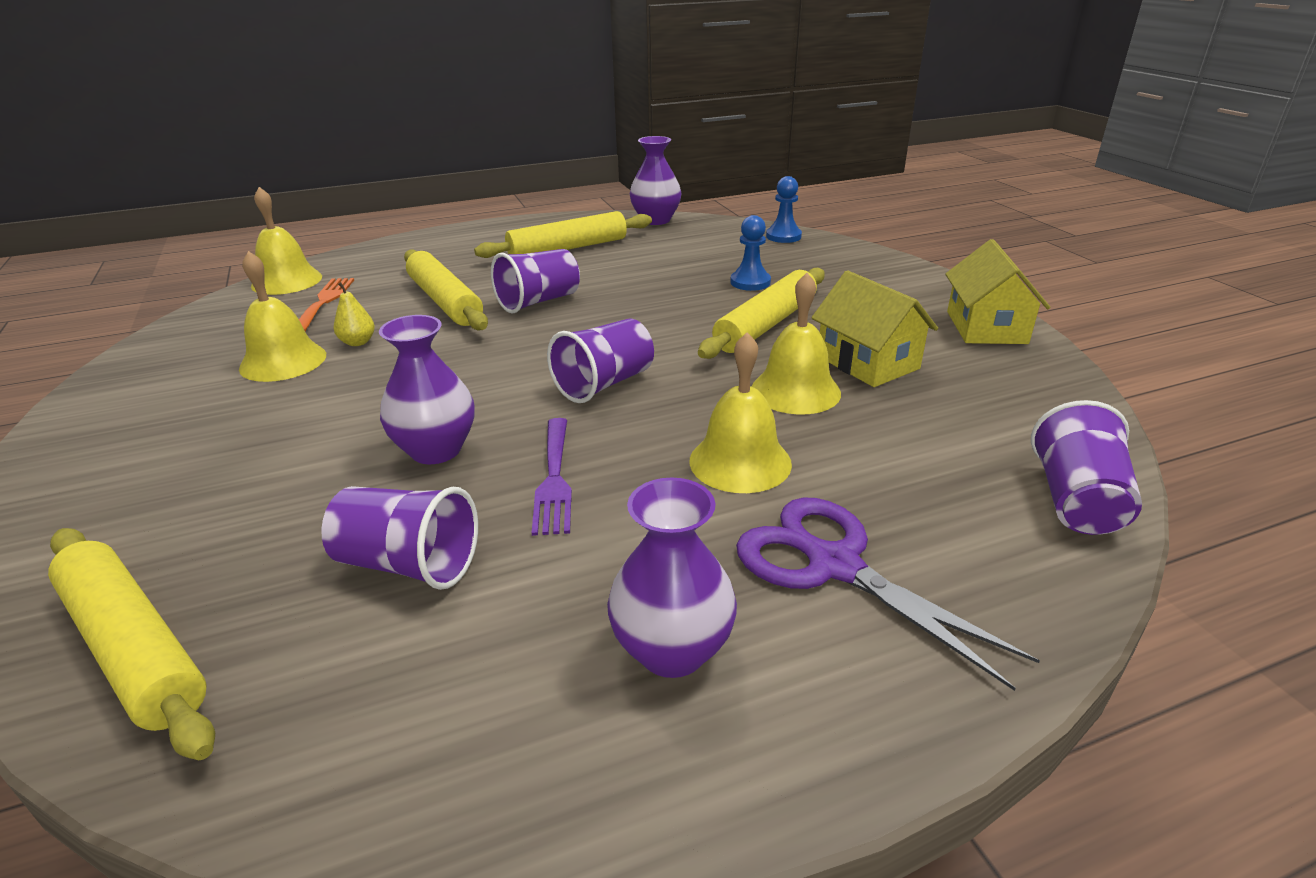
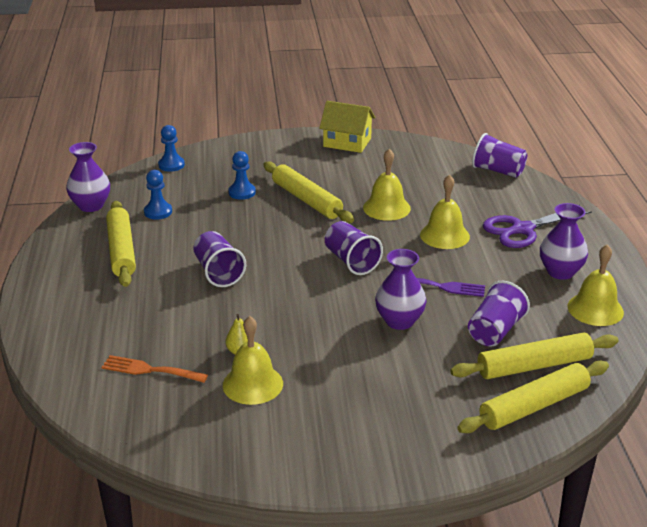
camera: 75 degrees left, 0 degrees up
yellow bell [251,187,322,295] -> yellow bell moved to [568,244,624,326]
yellow rolling pin [404,249,488,330] -> yellow rolling pin moved to [450,333,619,379]
yellow house [811,270,938,387] -> none
none -> blue pawn [144,170,172,220]

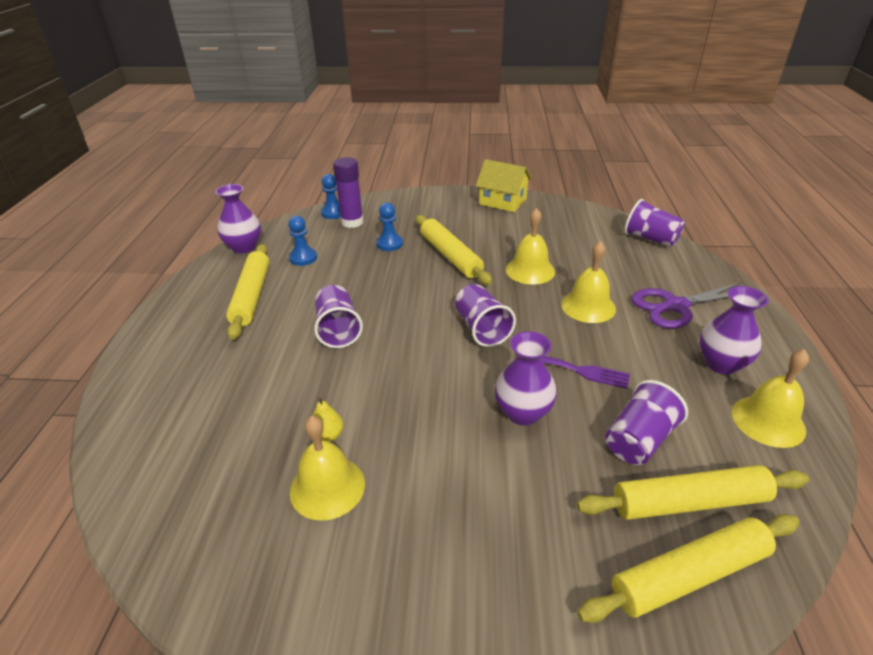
camera: 10 degrees right, 5 degrees up
orange fork [102,355,208,383] -> none
none -> purple glue stick [333,157,363,228]

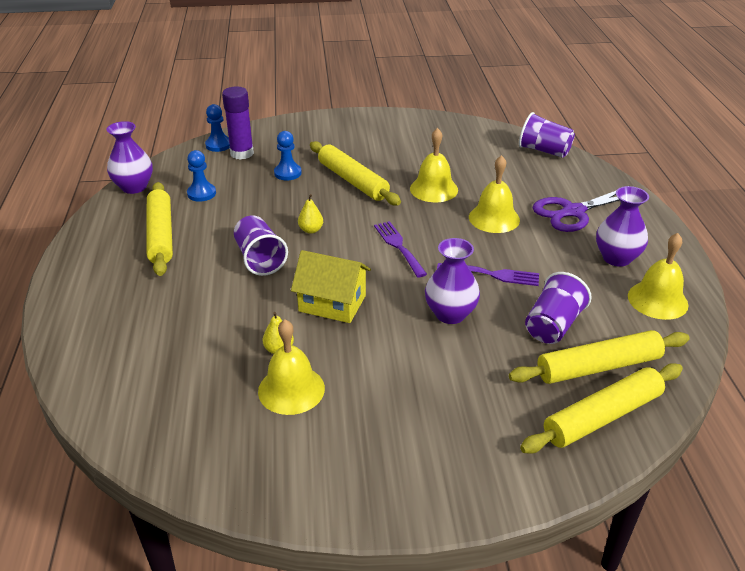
camera: 10 degrees left, 0 degrees up
purple cup [455,284,516,347] -> purple fork [374,221,427,277]
yellow house [476,159,532,212] -> yellow house moved to [291,250,371,323]
none -> yellow pear [298,194,323,234]

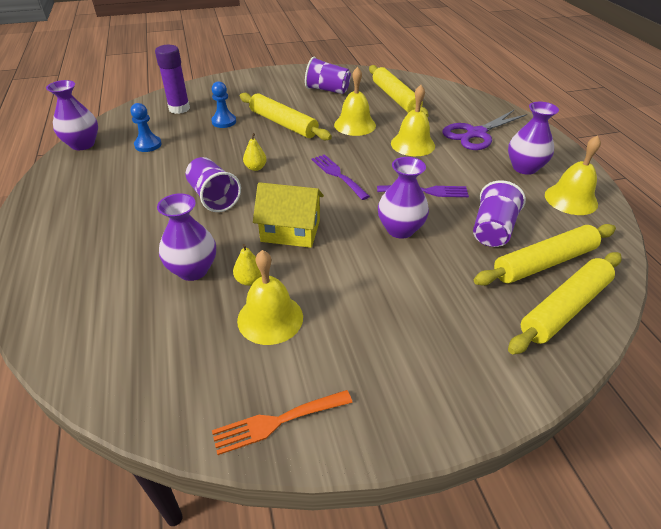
camera: 10 degrees left, 5 degrees up
yellow rolling pin [147,182,173,276] -> yellow rolling pin moved to [369,65,429,117]
blue pawn [205,104,230,152] -> none
purple cup [519,112,575,158] -> purple cup moved to [305,57,351,94]
none -> purple vase [157,193,216,281]
none -> orange fork [212,390,353,455]

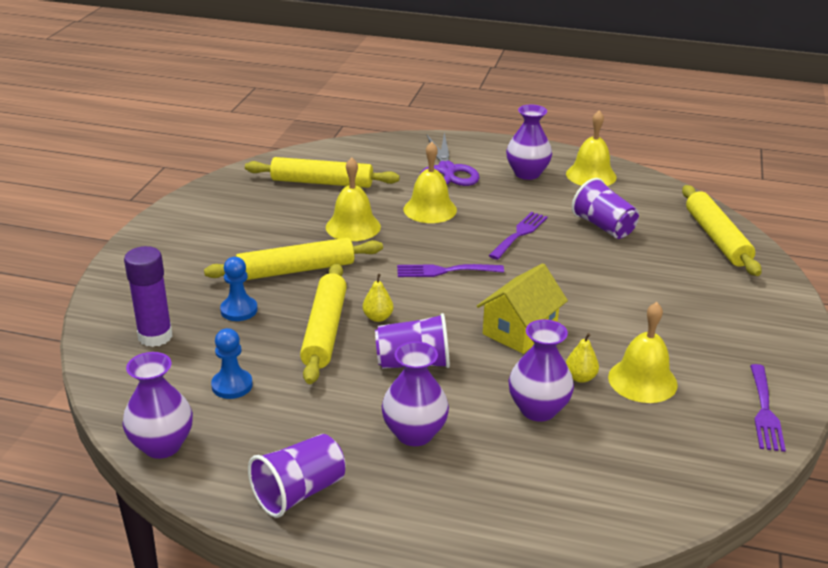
camera: 60 degrees left, 10 degrees down
orange fork [212,390,353,455] -> purple fork [750,364,786,452]
purple cup [305,57,351,94] -> purple cup moved to [248,434,346,518]
purple vase [378,157,429,239] -> purple vase moved to [382,341,449,446]
yellow rolling pin [474,224,616,286] -> yellow rolling pin moved to [300,263,347,384]

